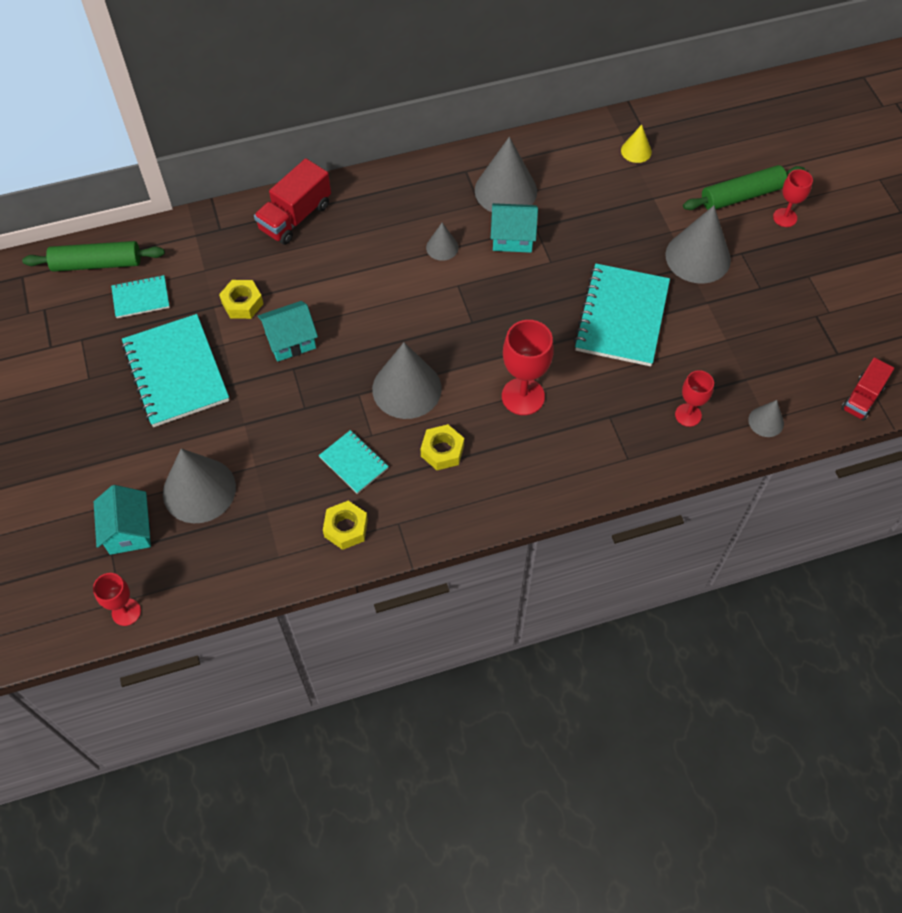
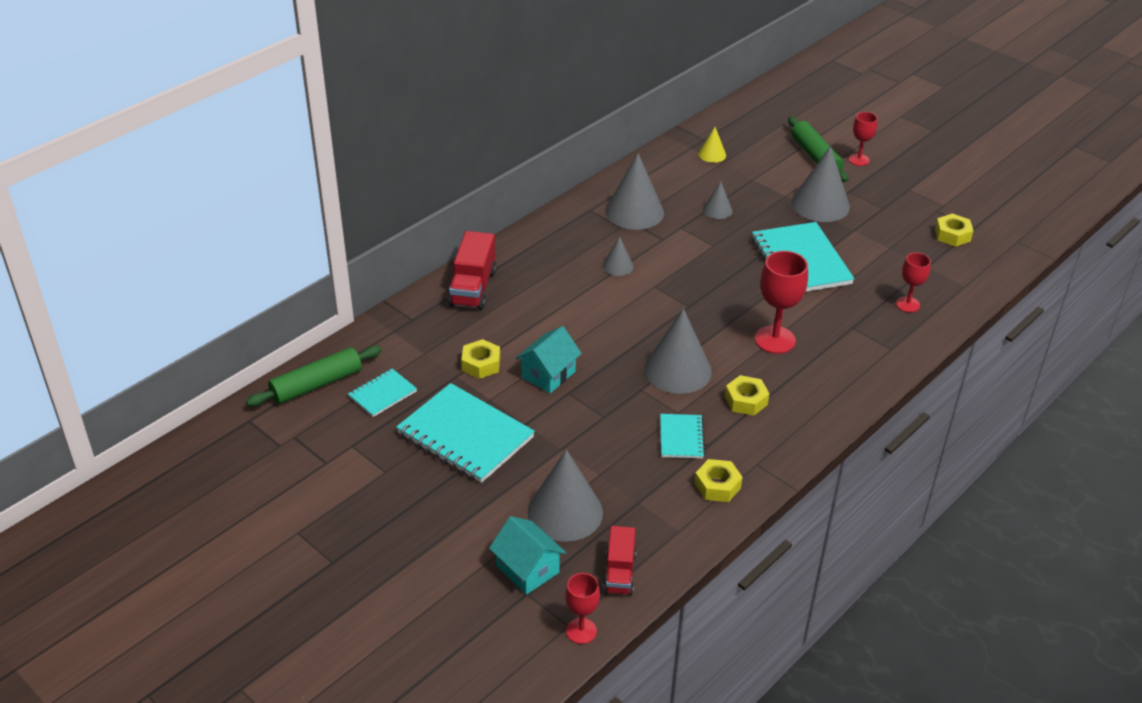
camera: 30 degrees left, 20 degrees down
turquoise notebook [319,430,389,494] -> turquoise notebook turned 75 degrees clockwise [660,414,705,458]
turquoise house [491,203,538,253] -> none
green rolling pin [683,165,805,210] -> green rolling pin turned 60 degrees counterclockwise [788,116,848,182]
grey cone [748,400,784,437] -> grey cone moved to [703,182,732,219]
red truck [841,357,894,421] -> red truck moved to [603,526,636,595]
none -> yellow nut [935,213,973,247]

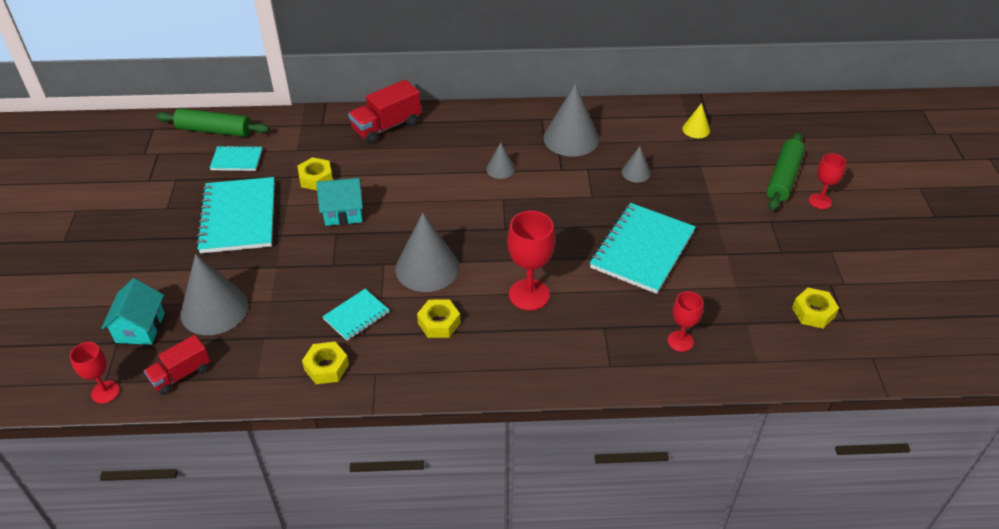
camera: 45 degrees right, 5 degrees up
grey cone [791,146,850,222] -> none

